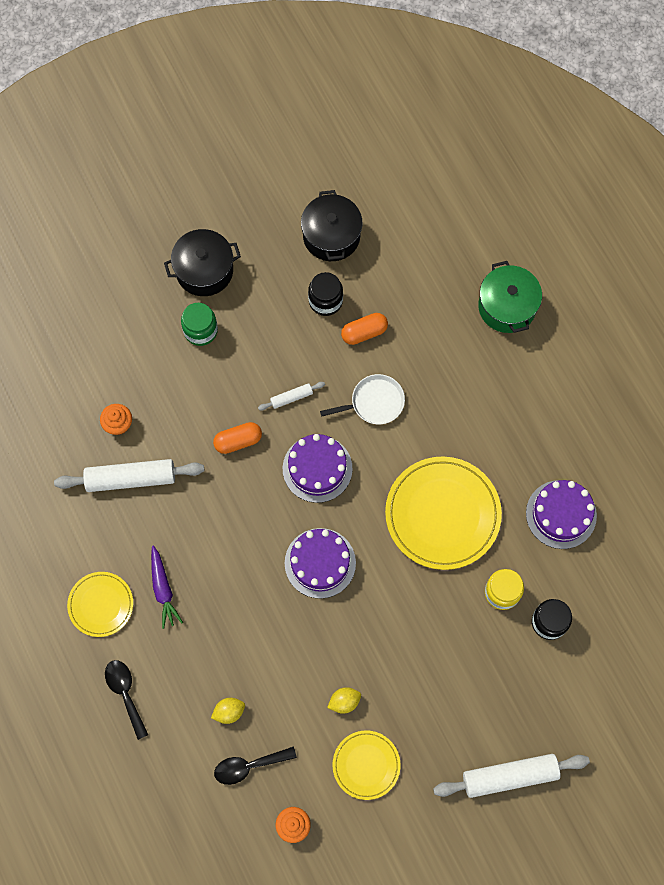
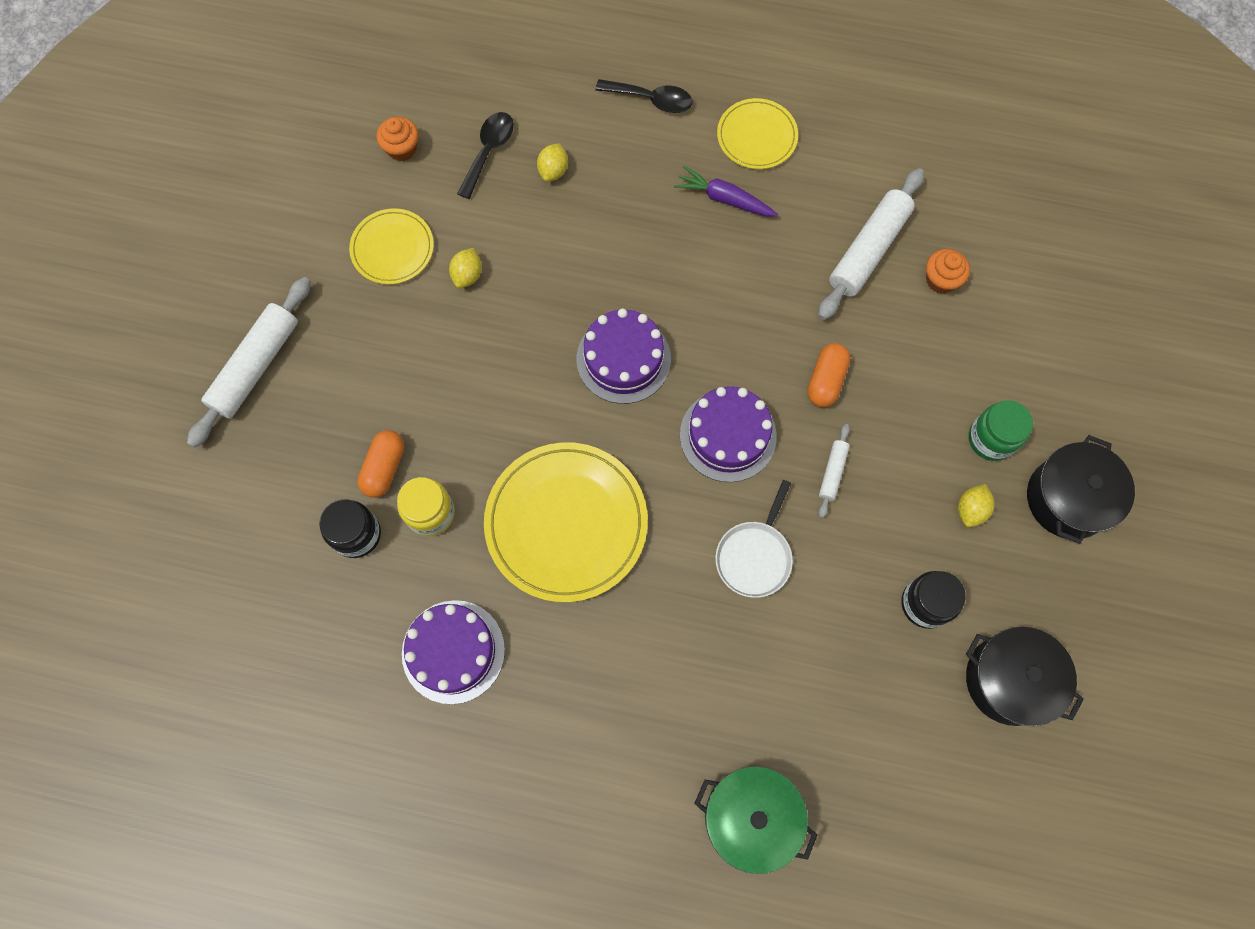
camera: 130 degrees right, 0 degrees up
orange capsule [341,313,388,345] -> orange capsule moved to [357,430,404,498]
none -> yellow lemon [958,484,995,527]

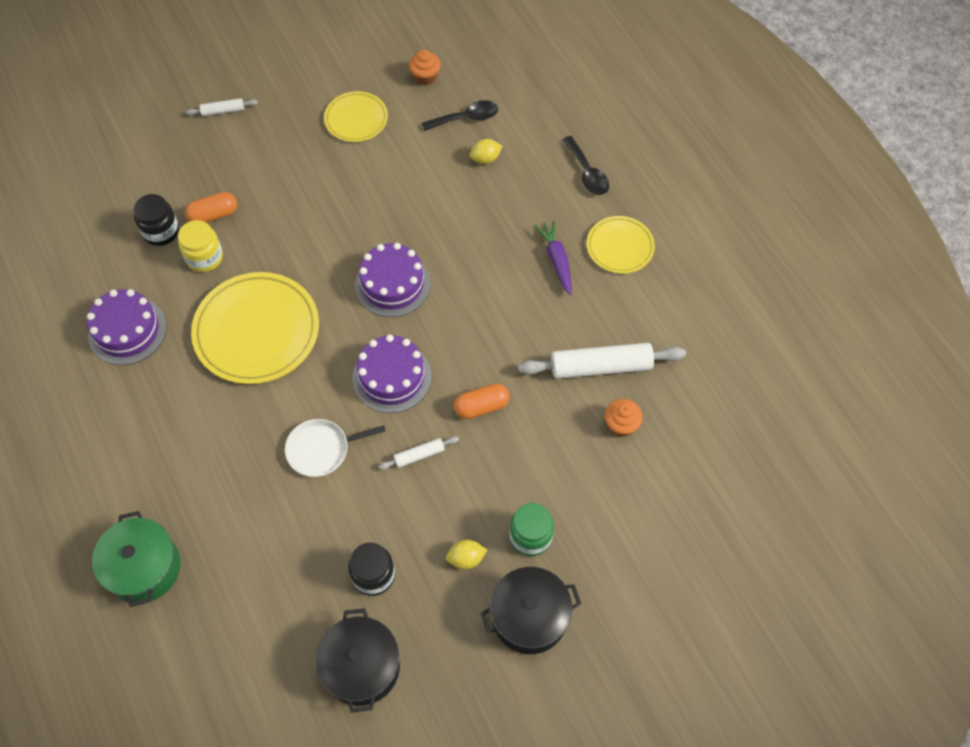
camera: 50 degrees right, 10 degrees down
white rolling pin [187,277,311,448] -> white rolling pin [186,98,258,116], size x0.49
yellow lemon [449,248,482,288] -> none

